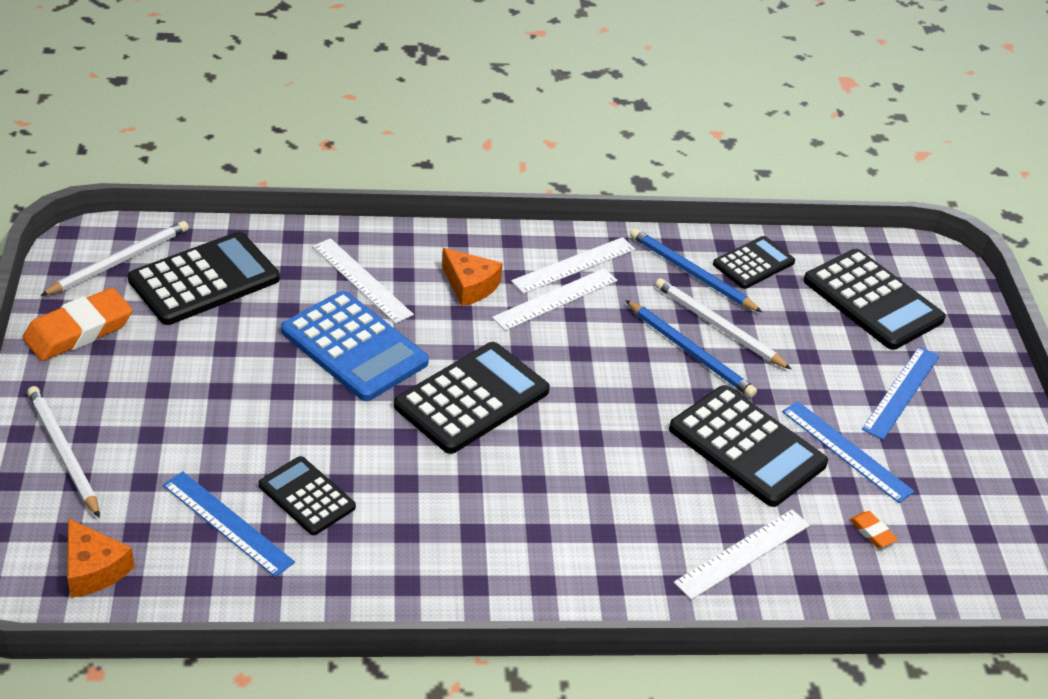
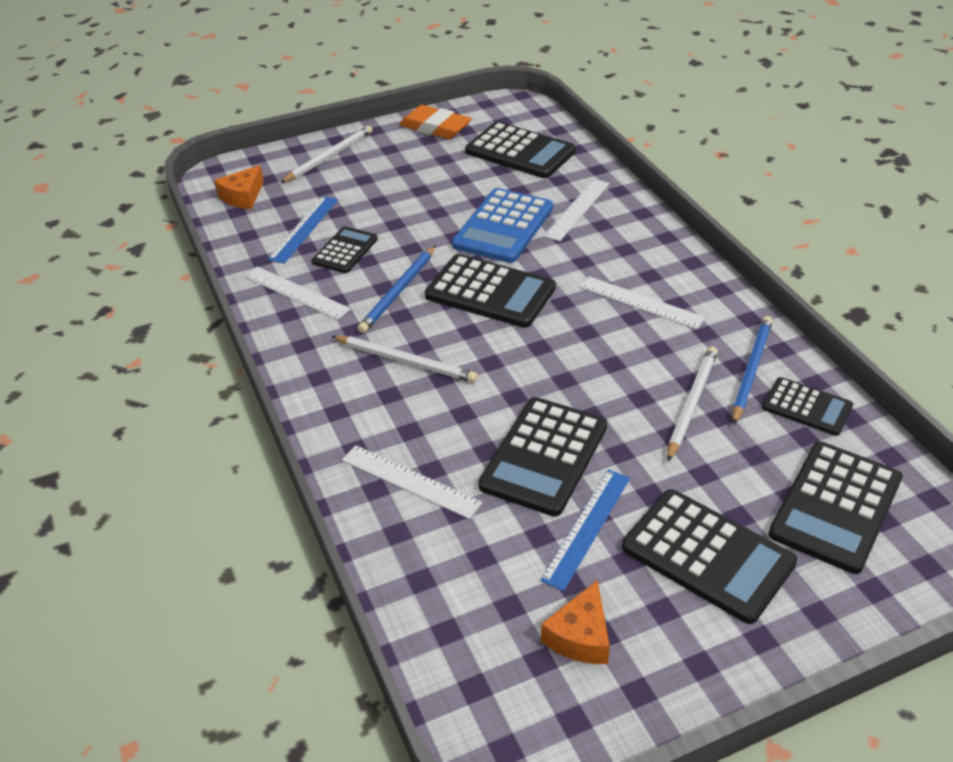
camera: 75 degrees right, 0 degrees up
white pencil [40,221,189,296] -> white pencil moved to [331,335,478,383]
orange cheese [442,248,503,306] -> orange cheese moved to [541,580,610,664]
white ruler [511,237,635,294] -> white ruler moved to [244,266,351,320]
blue pencil [625,300,757,398] -> blue pencil moved to [357,245,436,333]
orange eraser [849,511,898,548] -> none
blue ruler [862,346,940,440] -> black calculator [622,489,797,624]

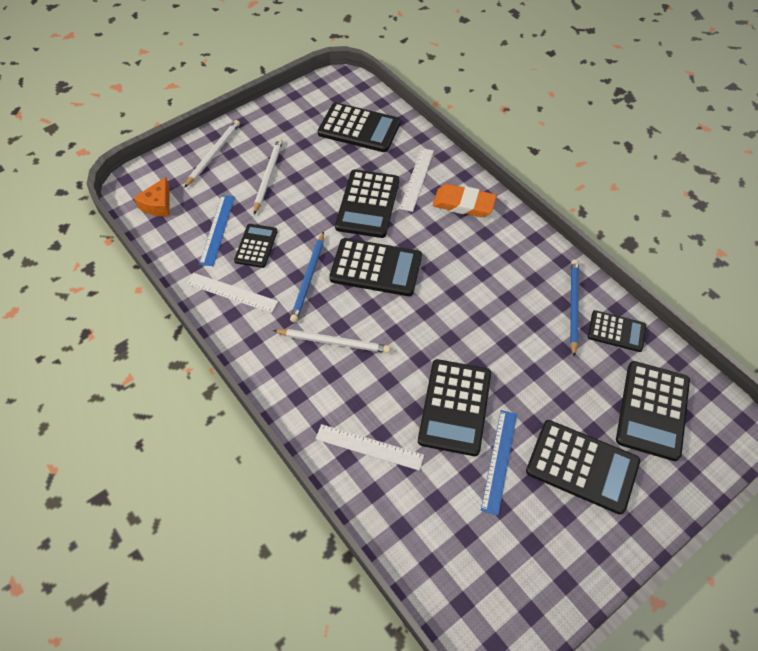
camera: 15 degrees left, 15 degrees up
orange eraser [399,105,472,139] -> orange eraser moved to [432,184,497,217]
blue calculator [452,188,553,263] -> black calculator [335,169,399,238]
orange cheese [541,580,610,664] -> none
white ruler [580,276,705,329] -> none
white pencil [667,346,718,462] -> white pencil moved to [254,138,283,214]

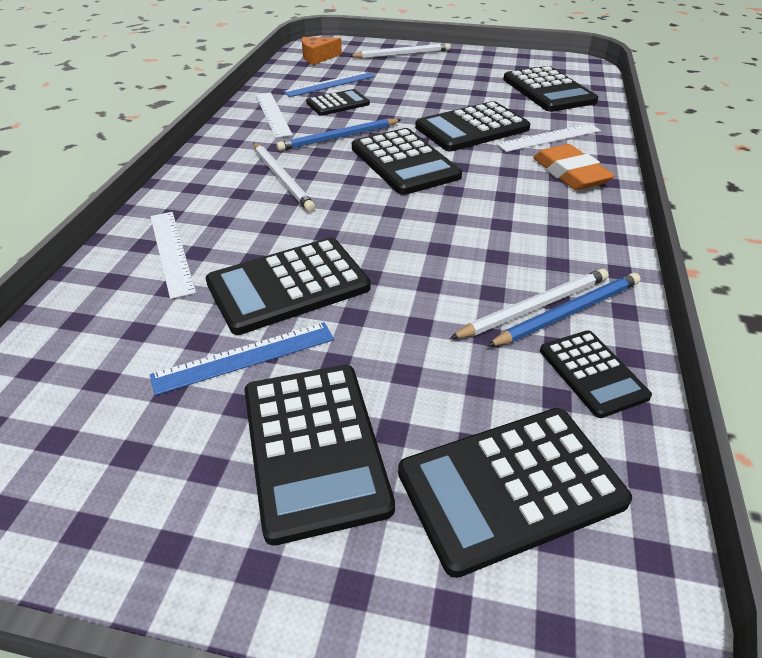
camera: 50 degrees right, 15 degrees down
white pencil [254,138,283,214] -> white pencil moved to [450,268,609,339]

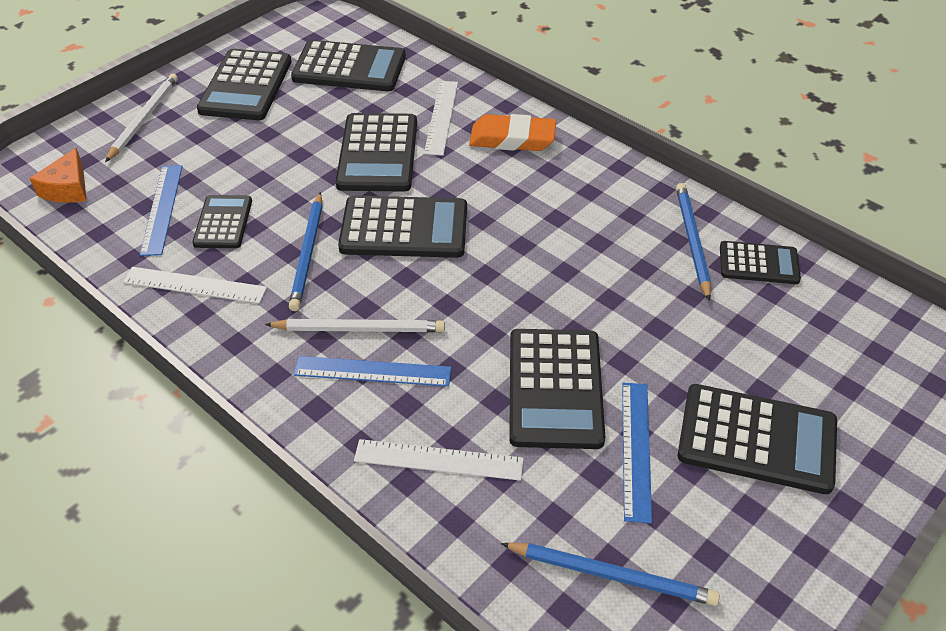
camera: 60 degrees left, 5 degrees up
black calculator [398,408,632,578] -> black calculator moved to [197,49,292,120]
white pencil [450,268,609,339] -> none
none -> blue ruler [293,356,451,387]
none -> blue pencil [501,543,720,606]

